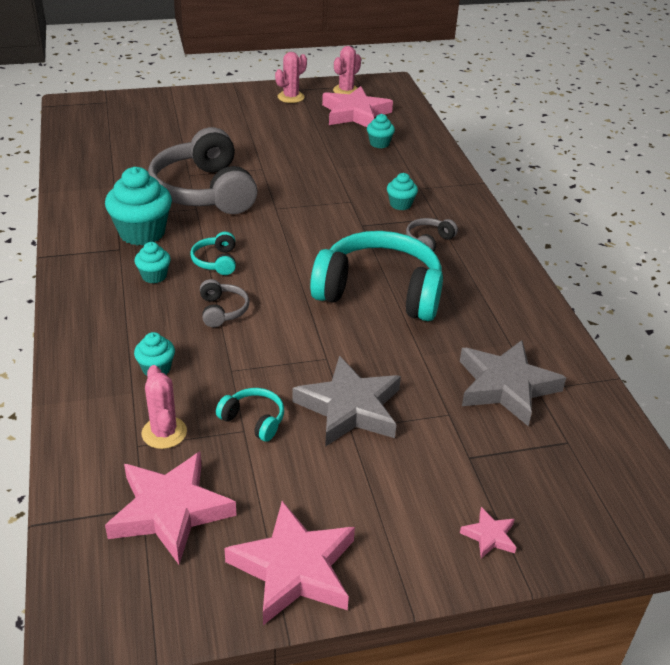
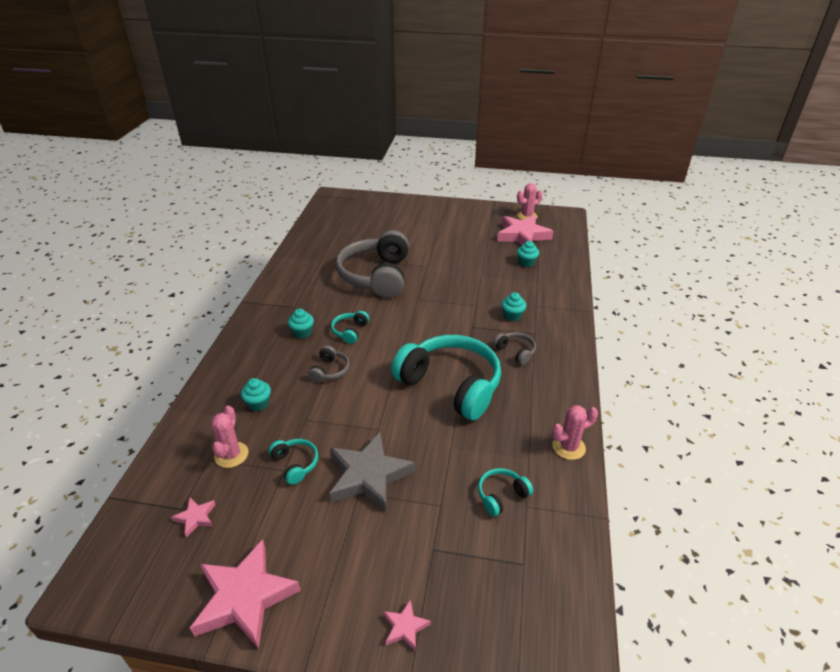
camera: 25 degrees right, 0 degrees up
turquoise cupcake [105,167,172,245] -> none
pink star [105,452,237,564] -> pink star [171,498,216,538], size x0.45
pink cactus [275,52,307,103] -> pink cactus moved to [552,405,598,460]
grey headphones [406,218,458,251] -> grey headphones turned 75 degrees clockwise [493,332,536,365]
grey star [460,340,566,426] -> turquoise headphones [478,468,533,516]

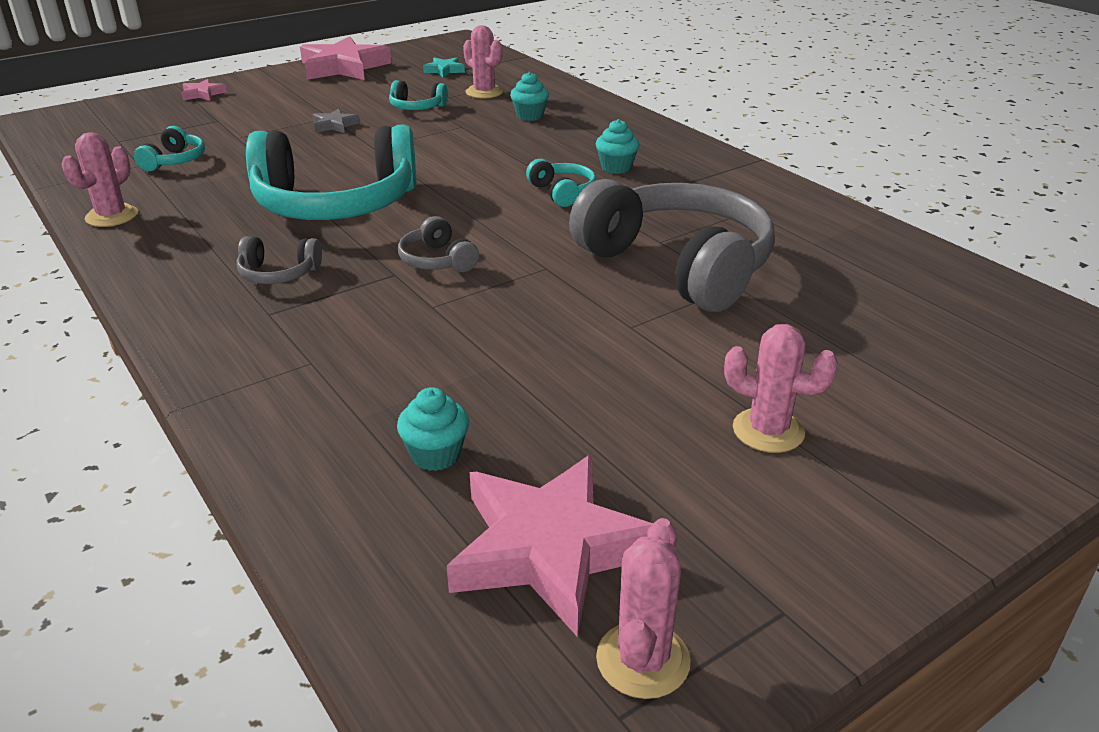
camera: 135 degrees right, 5 degrees down
pink star [171,498,216,538] -> turquoise star [423,57,465,77]
grey headphones [308,345,350,383] -> grey headphones moved to [398,216,479,272]
grey star [330,432,415,512] -> grey star [312,109,360,133], size x0.45
turquoise cupcake [501,292,526,321] -> none
none -> pink cactus [724,324,838,453]

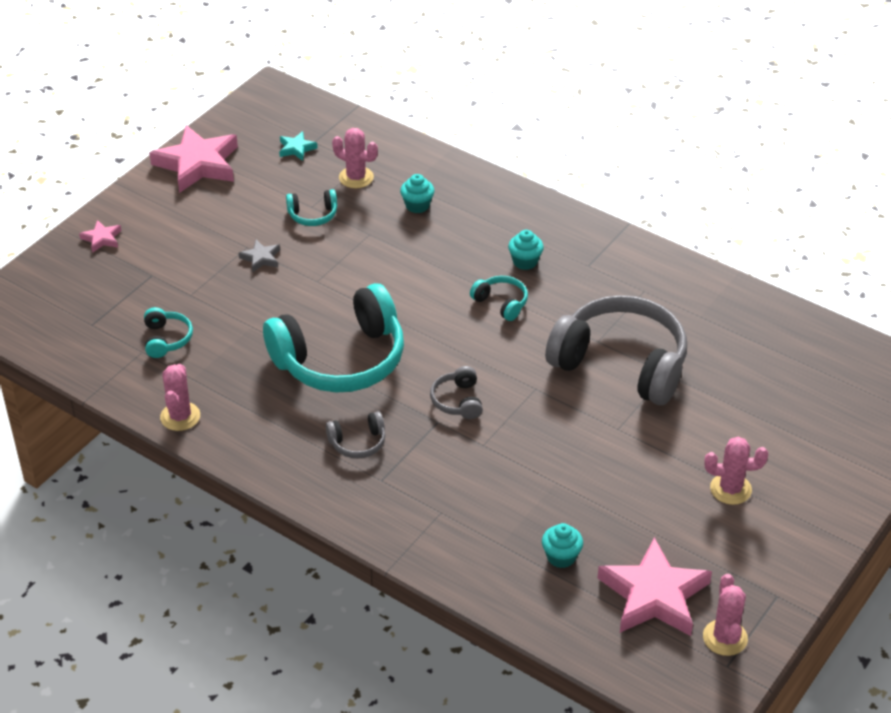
camera: 20 degrees left, 10 degrees up
grey headphones [398,216,479,272] -> grey headphones turned 45 degrees clockwise [430,366,483,419]

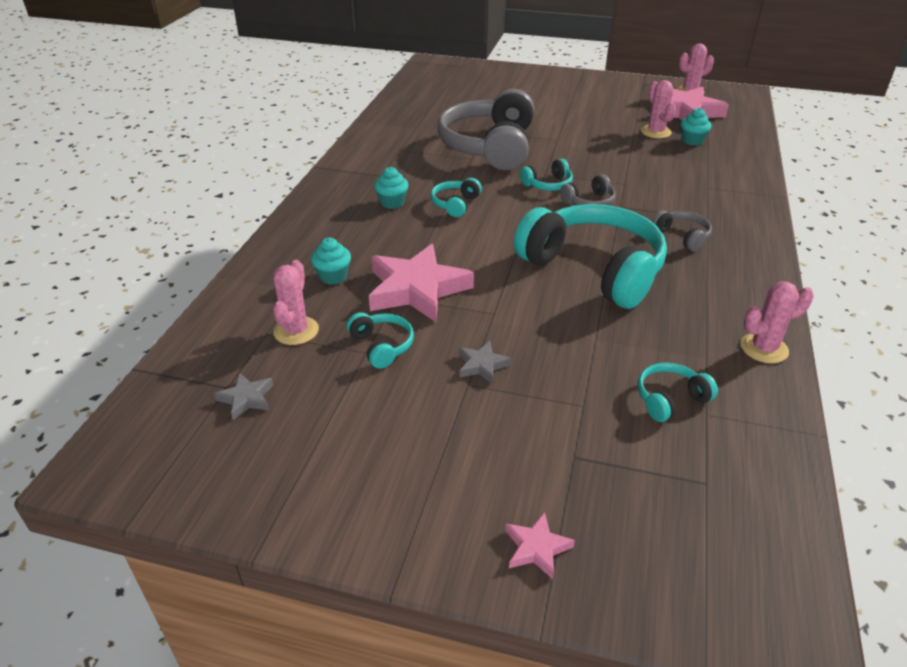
camera: 110 degrees left, 5 degrees down
pink star [149,125,238,193] -> pink star moved to [369,244,474,322]
turquoise star [279,131,318,161] -> grey star [214,373,273,420]
pink cactus [705,437,768,505] -> pink cactus moved to [641,80,676,138]
none -> turquoise headphones [520,158,573,191]

